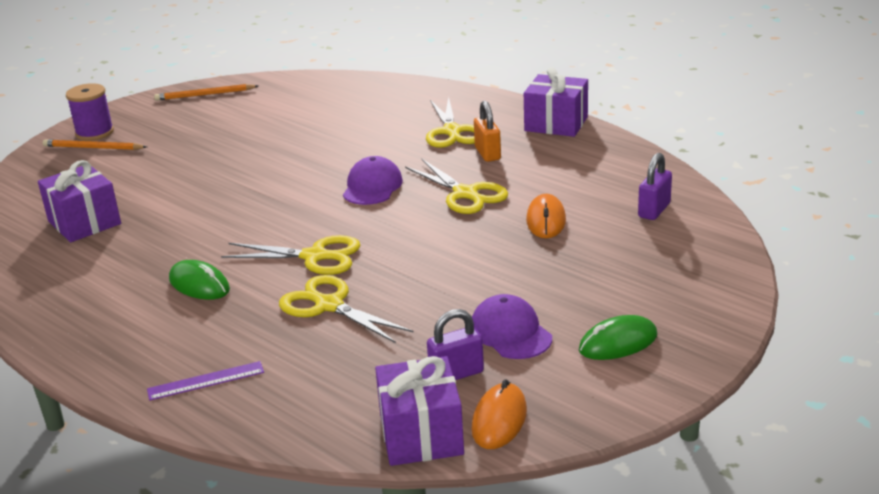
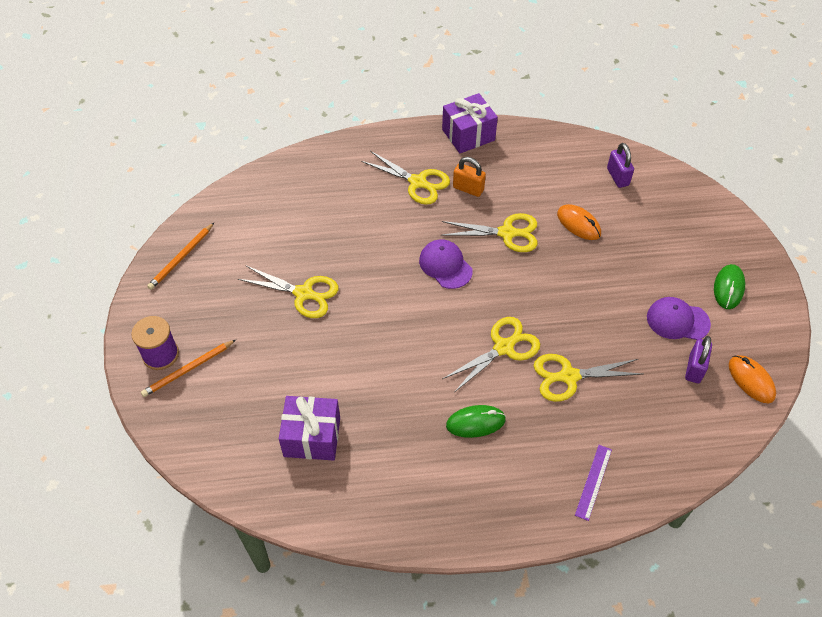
camera: 50 degrees left, 25 degrees up
purple gift [375,356,464,466] -> none
none -> yellow scissors [238,265,339,318]

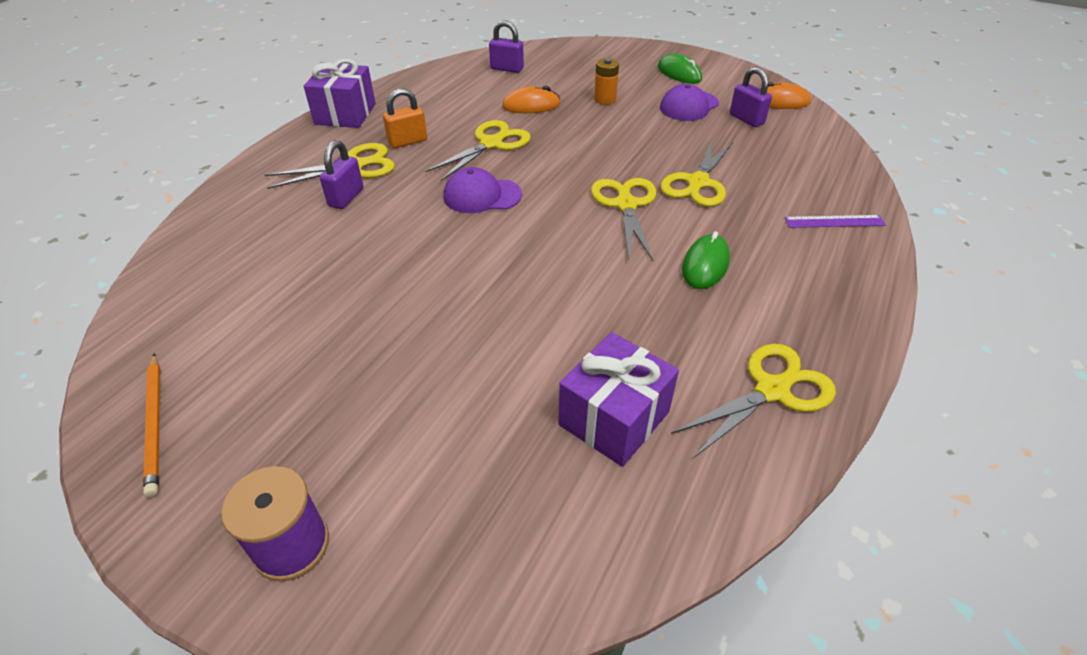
camera: 55 degrees left, 10 degrees down
orange pencil [141,340,236,397] -> none
yellow scissors [238,265,339,318] -> yellow scissors moved to [671,344,836,458]
purple ruler [575,445,612,521] -> purple ruler turned 60 degrees counterclockwise [784,215,886,228]
none -> purple padlock [320,140,363,209]
none -> orange battery [594,58,619,105]

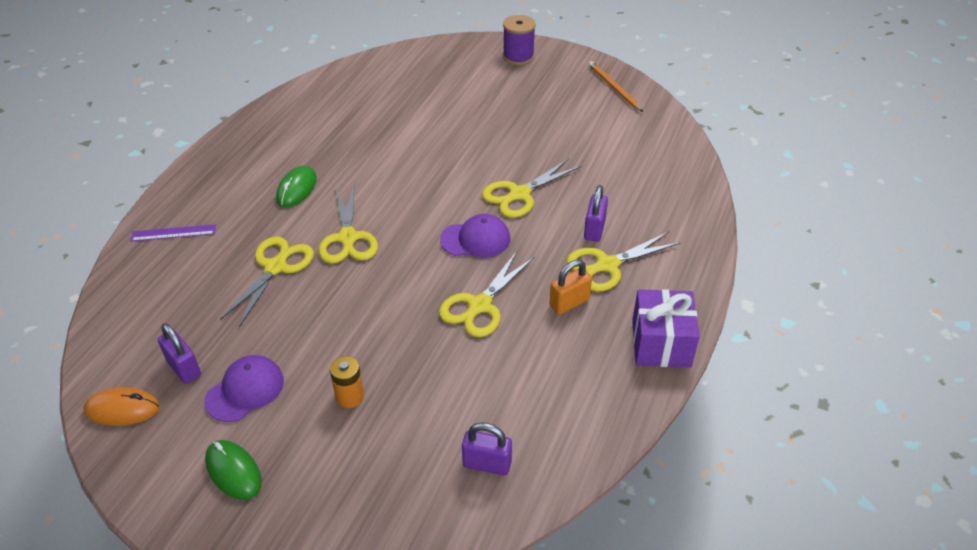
camera: 175 degrees right, 0 degrees up
orange mouse [502,86,561,113] -> none
purple gift [558,332,679,467] -> none
yellow scissors [671,344,836,458] -> yellow scissors moved to [482,158,582,218]

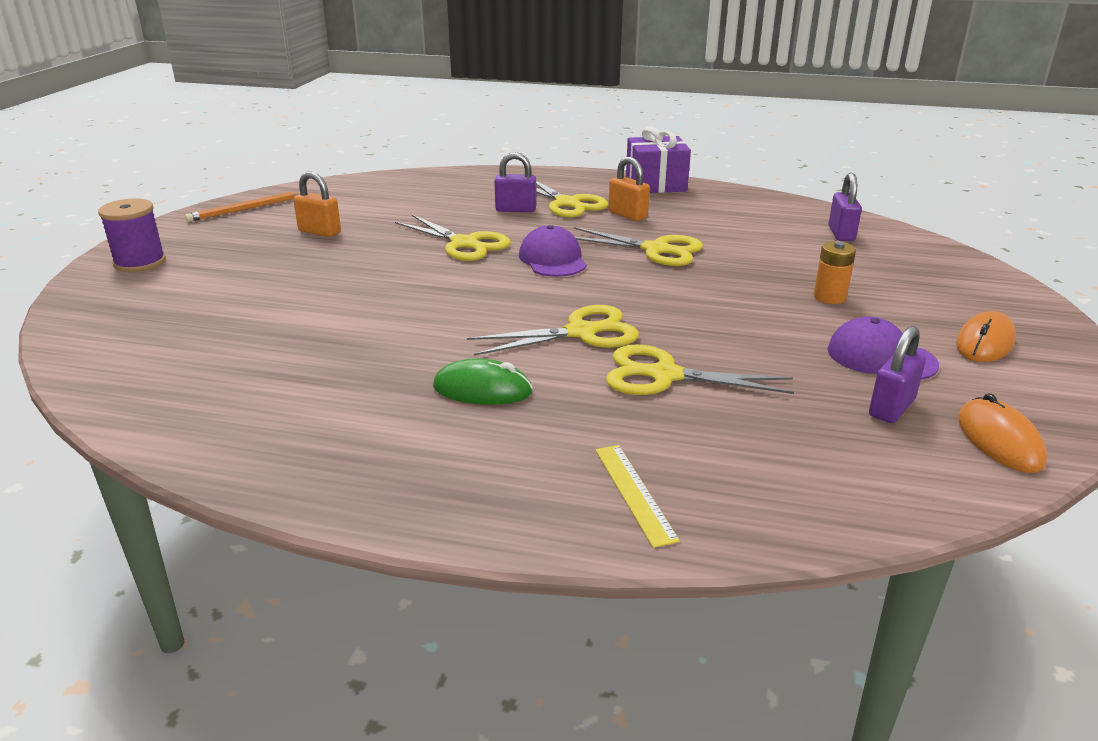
camera: 100 degrees left, 15 degrees down
purple ruler [131,224,216,241] -> yellow ruler [595,445,680,548]
green mouse [205,440,262,500] -> orange mouse [956,311,1016,362]
none -> orange padlock [293,171,341,237]

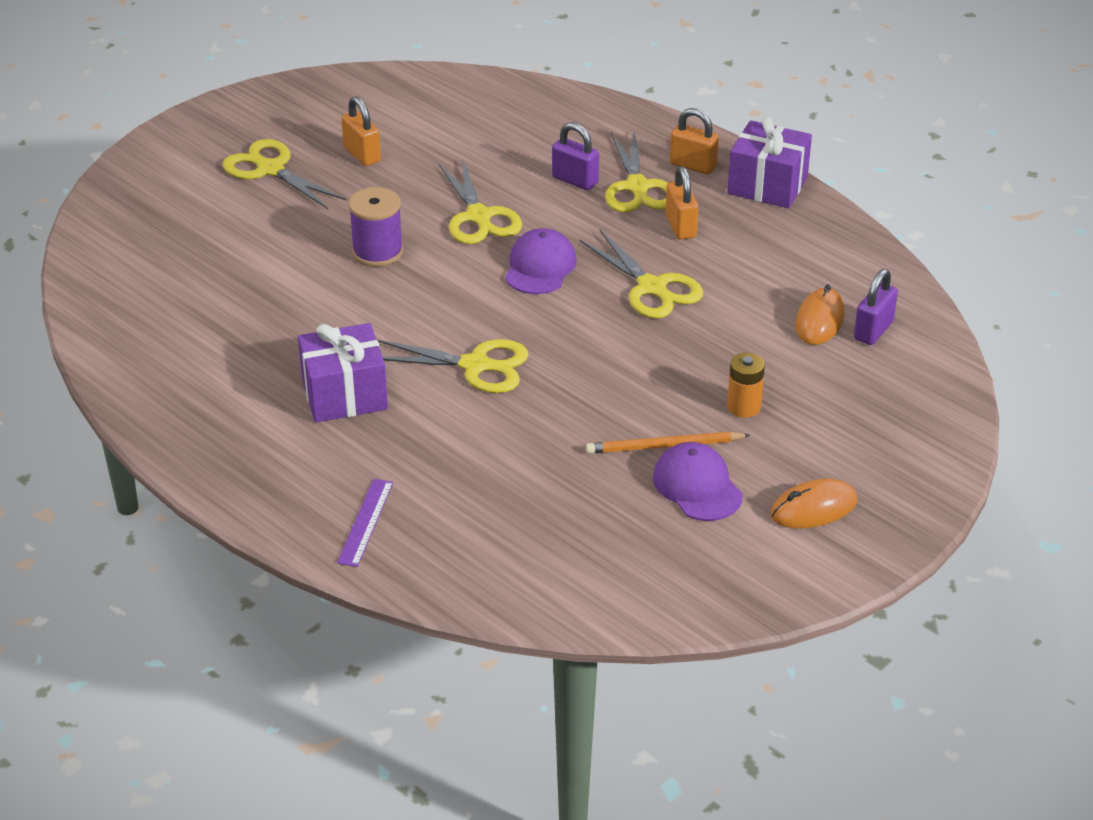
camera: 30 degrees right, 10 degrees up
purple spool [98,198,166,272] -> purple spool moved to [348,187,403,267]
orange pencil [185,192,300,222] -> orange pencil moved to [586,432,750,454]
green mouse [433,358,533,405] -> purple gift [298,323,388,422]
yellow ruler [595,445,680,548] -> purple ruler [337,479,393,567]
yellow scissors [606,344,794,395] -> yellow scissors moved to [223,139,346,209]
purple padlock [869,326,926,423] -> none
orange mouse [958,393,1047,473] -> orange mouse moved to [795,285,845,345]
none -> orange padlock [670,108,719,174]

